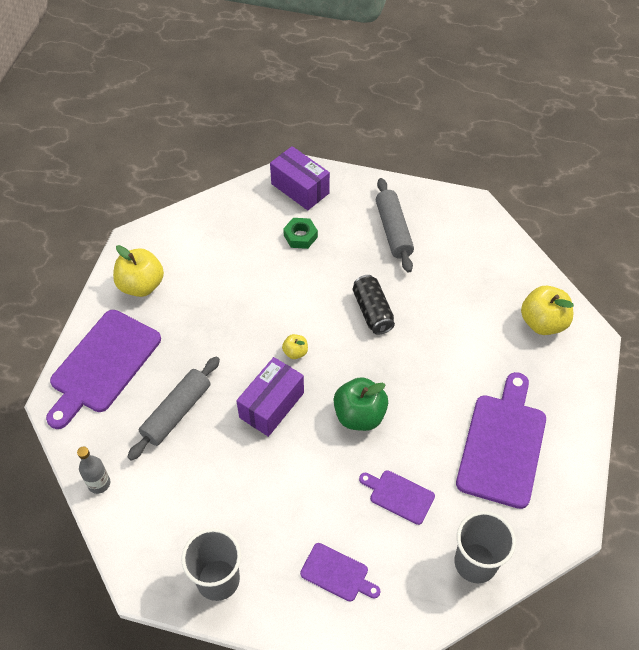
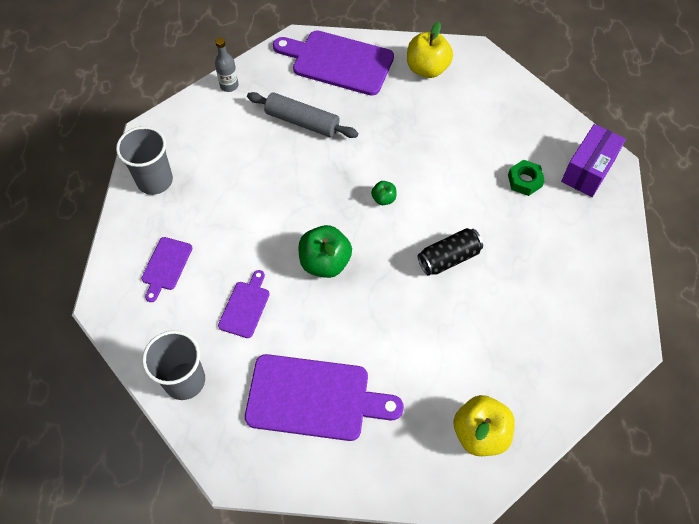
camera: 80 degrees right, 5 degrees up
purple box [236,357,304,437] -> none
yellow apple [282,334,308,359] -> green apple [371,181,397,205]
grey rolling pin [376,178,414,273] -> none

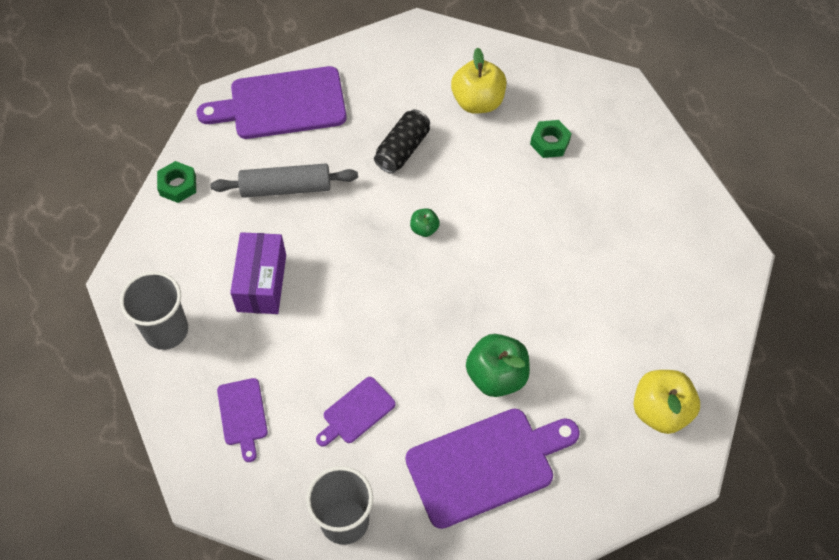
camera: 30 degrees left, 0 degrees up
grey bottle [215,38,239,92] -> green nut [157,161,196,203]
purple cutting board [218,270,270,338] -> purple cutting board turned 120 degrees counterclockwise [316,377,396,447]
green apple [298,225,352,278] -> green apple moved to [466,334,530,397]
yellow apple [407,22,453,78] -> yellow apple moved to [451,47,506,114]
black can [418,228,483,276] -> black can moved to [374,109,430,173]
purple box [561,124,626,197] -> purple box moved to [230,232,286,314]

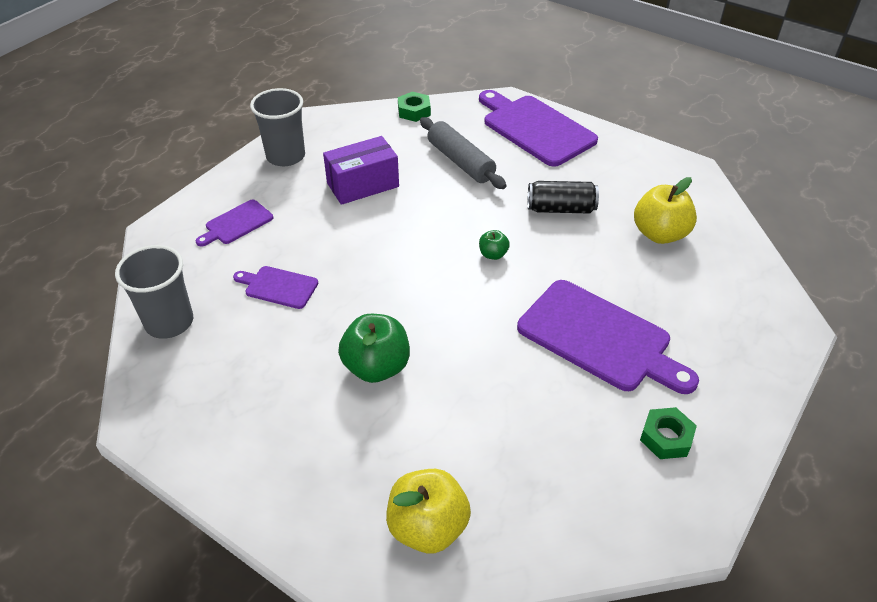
camera: 60 degrees right, 15 degrees down
purple cutting board [405,408,580,529] -> purple cutting board moved to [517,280,699,394]
green nut [530,120,572,158] -> green nut moved to [640,407,697,459]

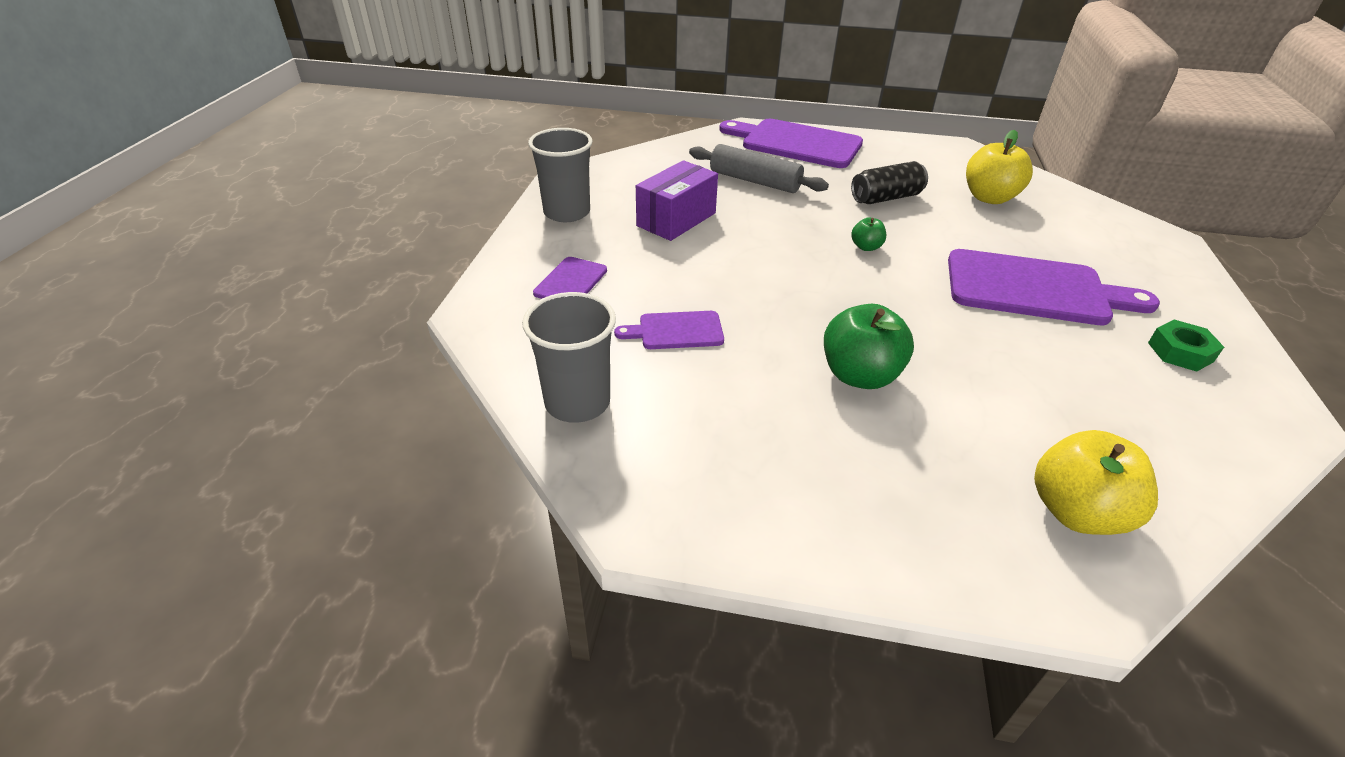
camera: 25 degrees left, 5 degrees down
green nut [398,92,431,122] -> none

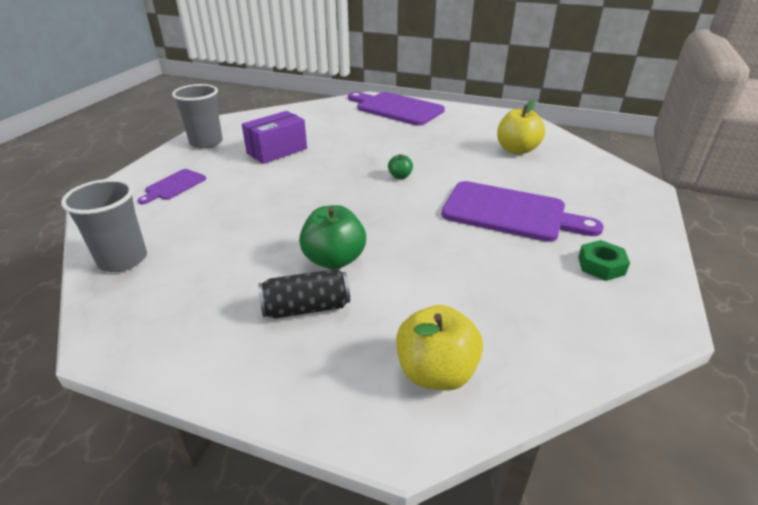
camera: 10 degrees right, 5 degrees down
purple cutting board [614,311,724,349] -> none
grey rolling pin [689,144,829,193] -> none
black can [851,161,928,204] -> black can moved to [259,269,350,319]

